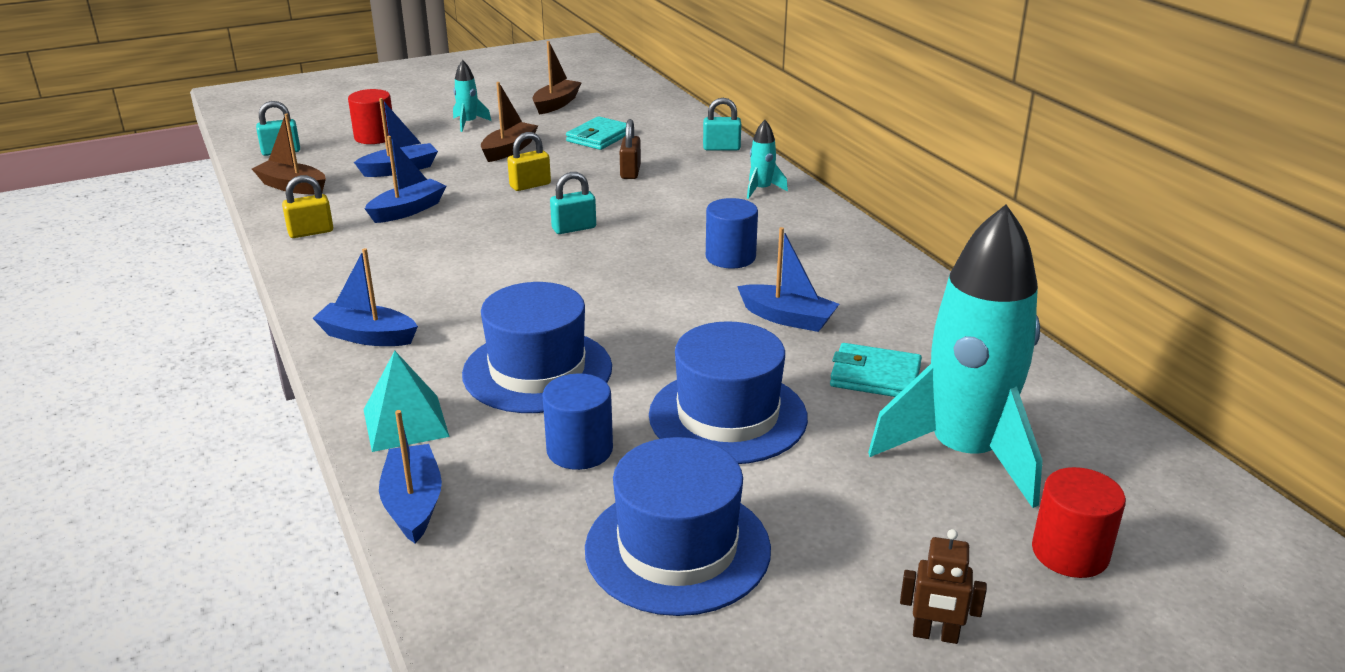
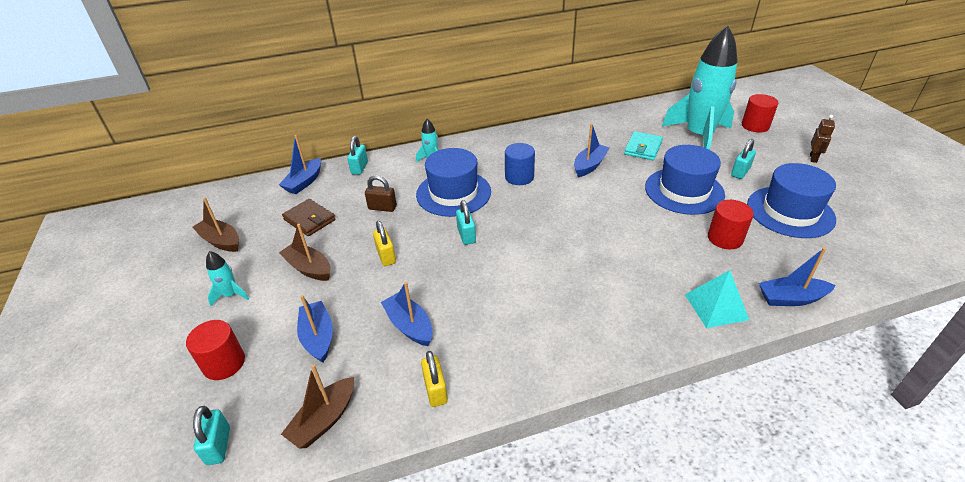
camera: 80 degrees left, 10 degrees up
blue boat [312,248,418,346] -> blue boat moved to [279,135,321,194]
blue hat [462,282,612,413] -> blue hat moved to [416,148,491,217]
blue cylinder [542,373,613,470] -> red cylinder [708,200,754,249]
turquoise wallet [566,116,626,150] -> brown wallet [282,199,336,236]
none -> turquoise padlock [731,139,756,179]

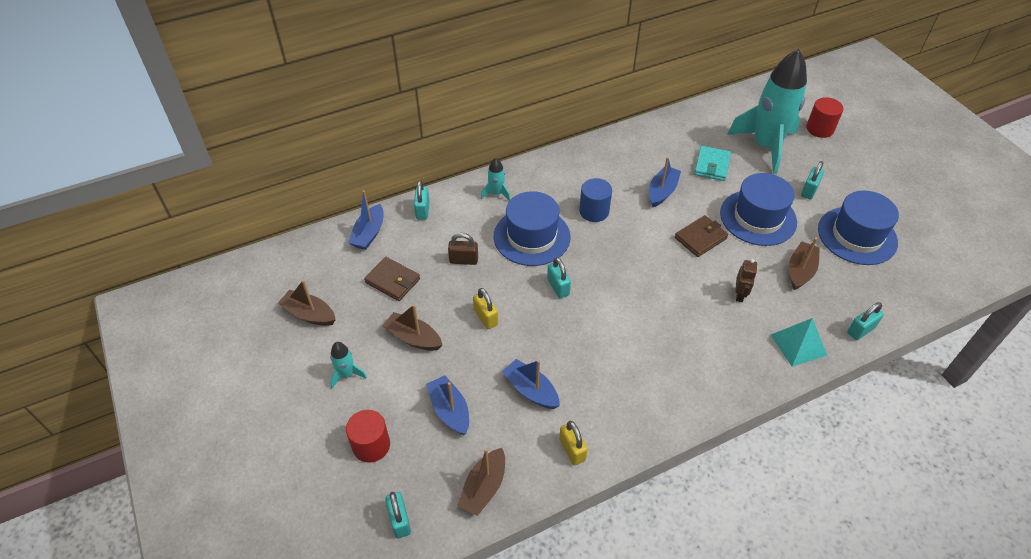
camera: 10 degrees left, 10 degrees up
red cylinder [708,200,754,249] -> brown boat [789,238,820,290]
blue boat [759,247,836,306] -> turquoise padlock [847,302,884,340]
brown robot [810,115,835,163] -> brown robot moved to [735,259,757,302]
none -> brown wallet [675,215,728,257]

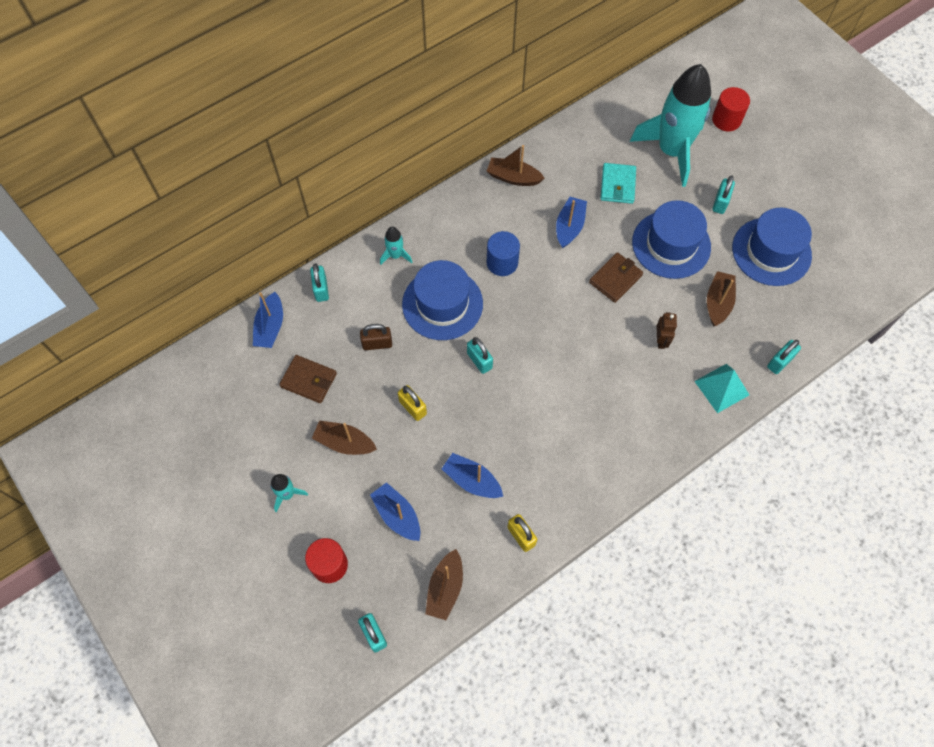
camera: 10 degrees left, 15 degrees up
brown boat [278,280,336,326] -> brown boat moved to [487,145,545,186]

